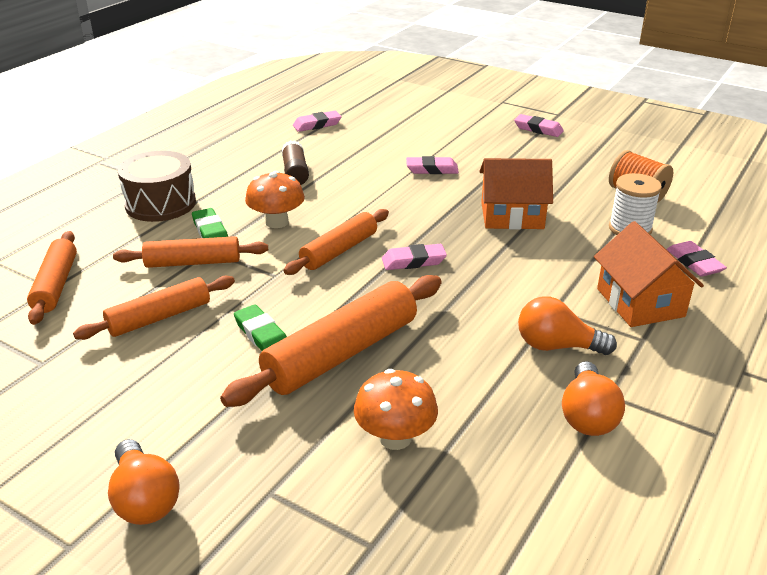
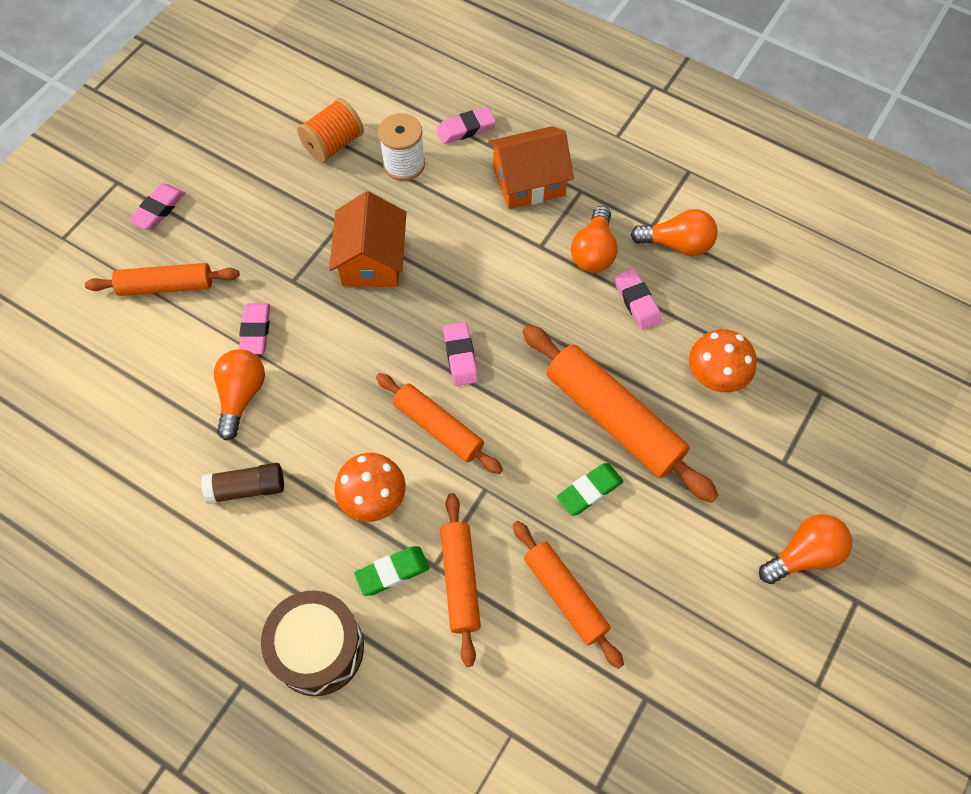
camera: 90 degrees left, 30 degrees up
orange rolling pin [27,231,77,325] -> orange rolling pin moved to [85,263,240,296]
pink eraser [293,111,342,132] -> pink eraser moved to [614,268,662,330]
none -> orange light bulb [214,349,265,441]

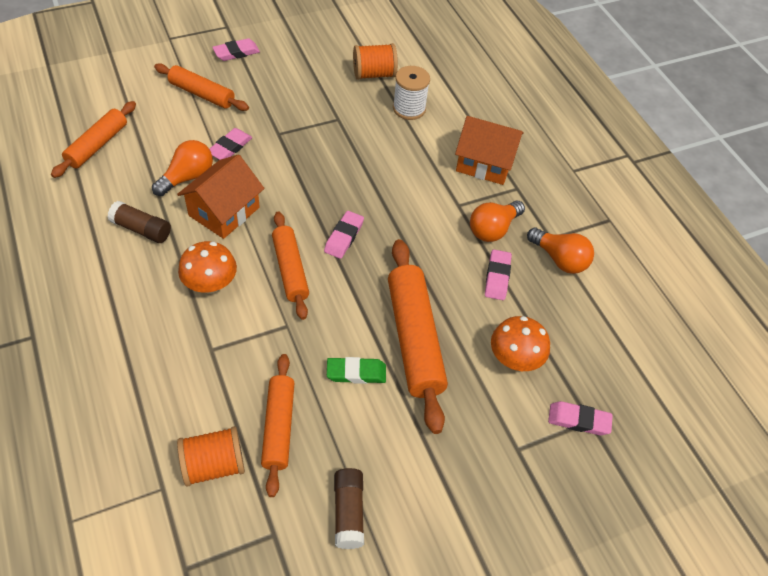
camera: 30 degrees right, 10 degrees down
brown drum [261,590,364,696] -> none
orange house [329,191,406,287] -> orange house moved to [177,154,264,239]
green eraser [354,546,430,596] -> none
pink eraser [436,107,496,144] -> pink eraser moved to [548,401,613,435]
orange rolling pin [441,493,481,667] -> orange rolling pin moved to [51,101,136,178]
orange light bulb [759,514,852,584] -> none
none -> orange spool [177,426,245,487]
none -> brown glue stick [334,468,364,549]

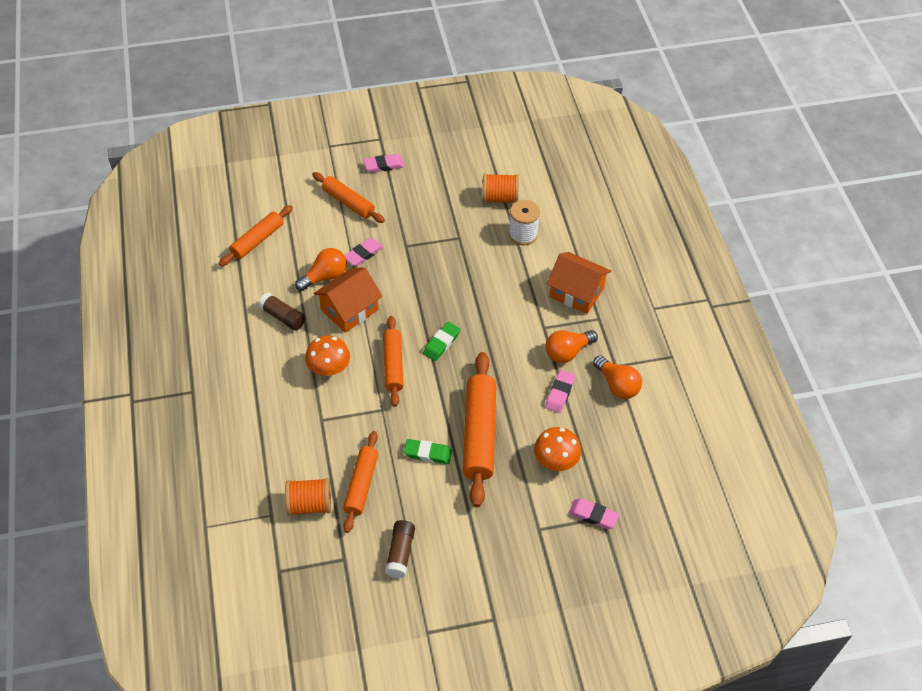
camera: 15 degrees right, 0 degrees up
pink eraser [324,211,364,259] -> green eraser [423,322,460,361]

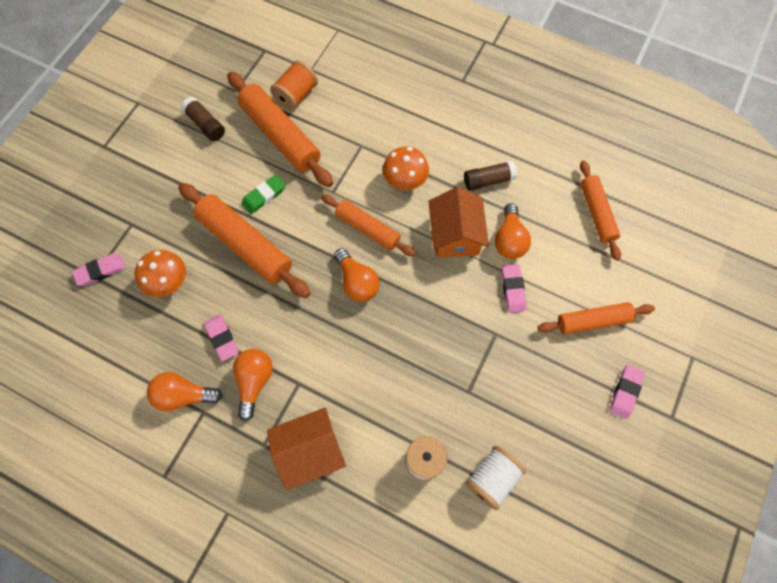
camera: 130 degrees right, 15 degrees up
orange rolling pin [343,431,378,533] -> orange rolling pin [227,72,333,187], size x1.58
green eraser [423,322,460,361] -> orange light bulb [334,248,380,302]
orange spool [482,173,519,203] -> white spool [465,446,526,510]

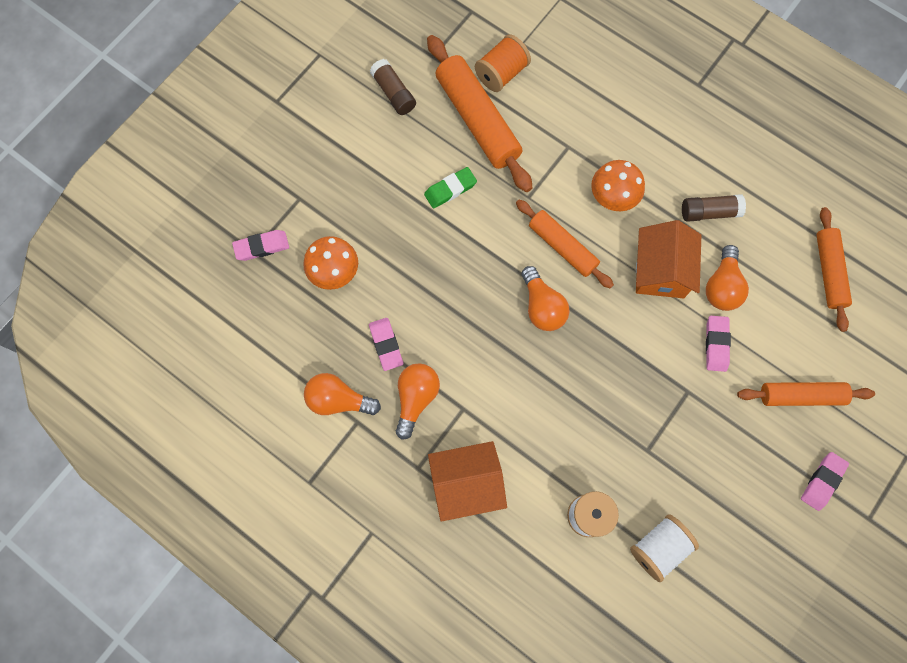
camera: 10 degrees right, 5 degrees up
orange rolling pin [178,183,310,298] -> none

